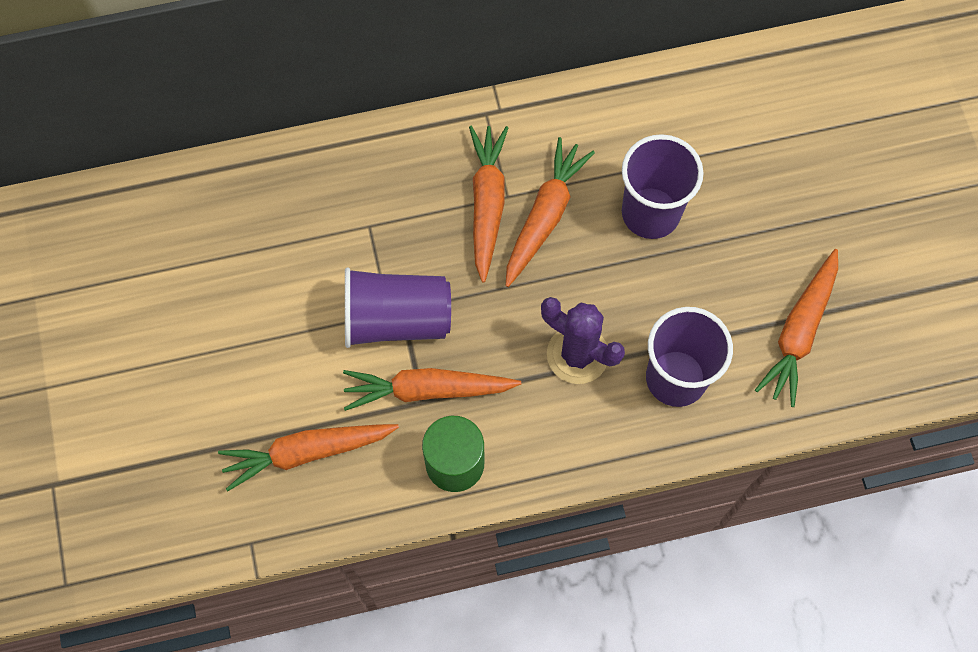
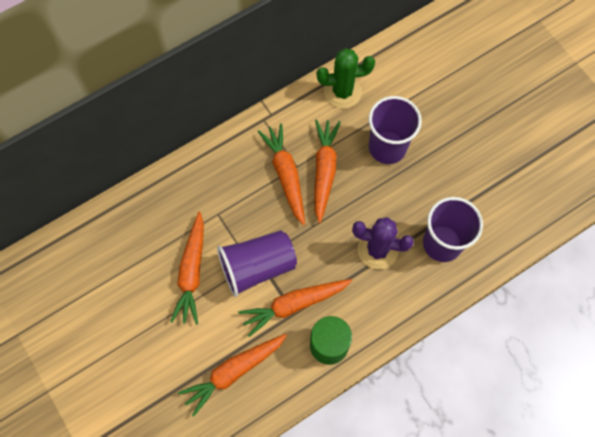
camera: 20 degrees left, 0 degrees up
orange carrot [755,249,838,407] -> orange carrot moved to [170,212,204,325]
none -> green cactus [317,48,375,108]

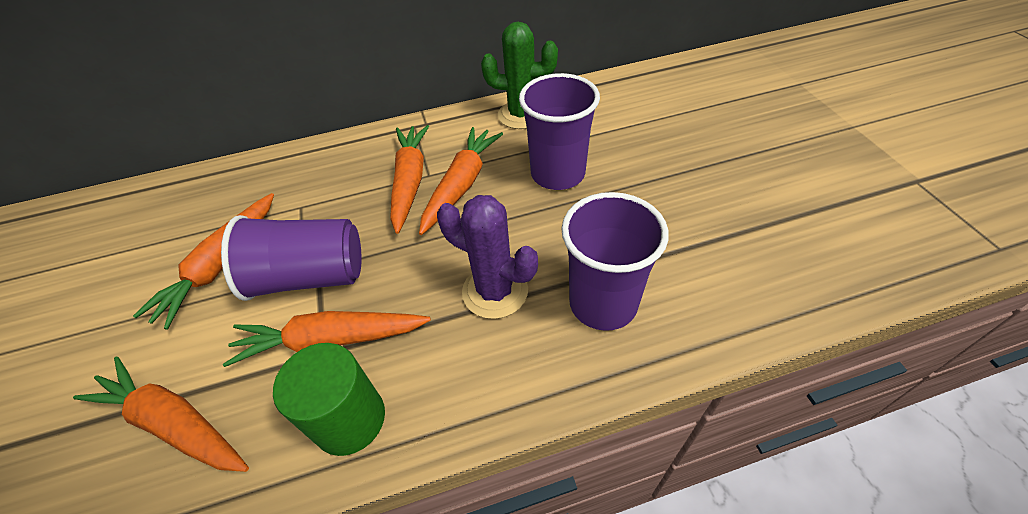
camera: 20 degrees right, 20 degrees down
orange carrot [178,334,287,417] -> orange carrot turned 45 degrees clockwise [73,357,249,472]

